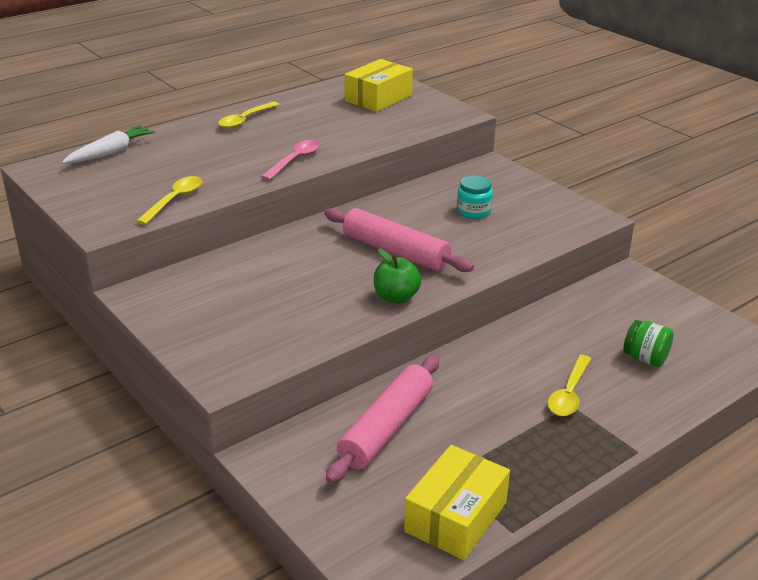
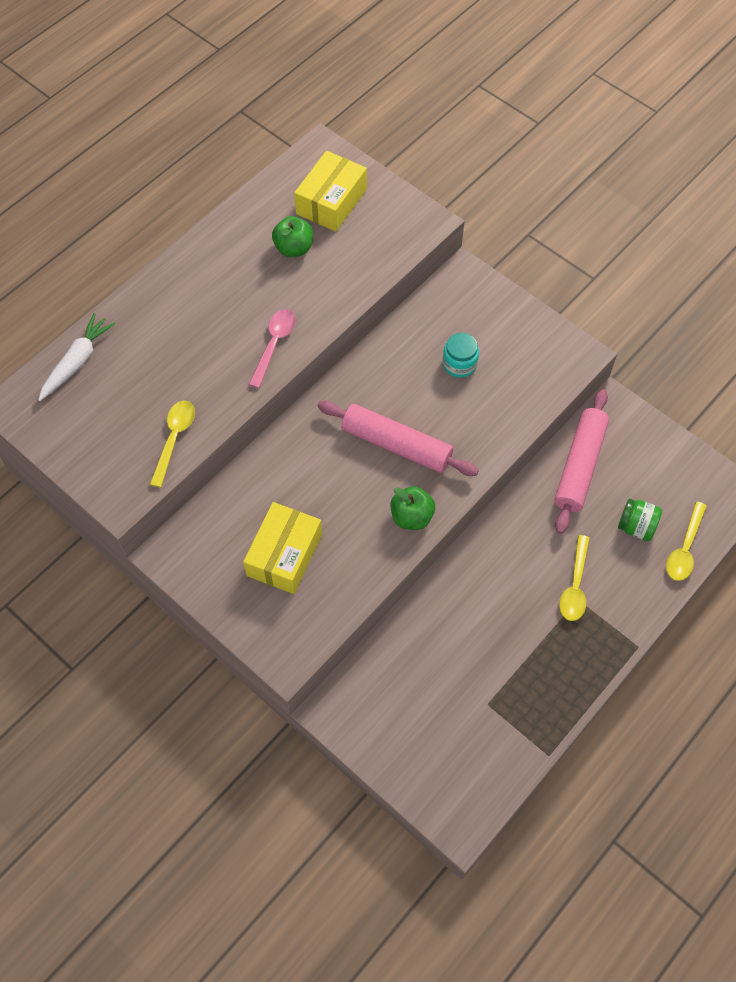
camera: 10 degrees left, 30 degrees up
yellow spoon [218,101,280,129] -> yellow spoon moved to [666,502,707,581]
pink rolling pin [326,355,439,484] -> pink rolling pin moved to [555,389,609,534]
yellow box [404,445,510,560] -> yellow box moved to [243,502,322,594]
none -> green apple [272,216,313,257]

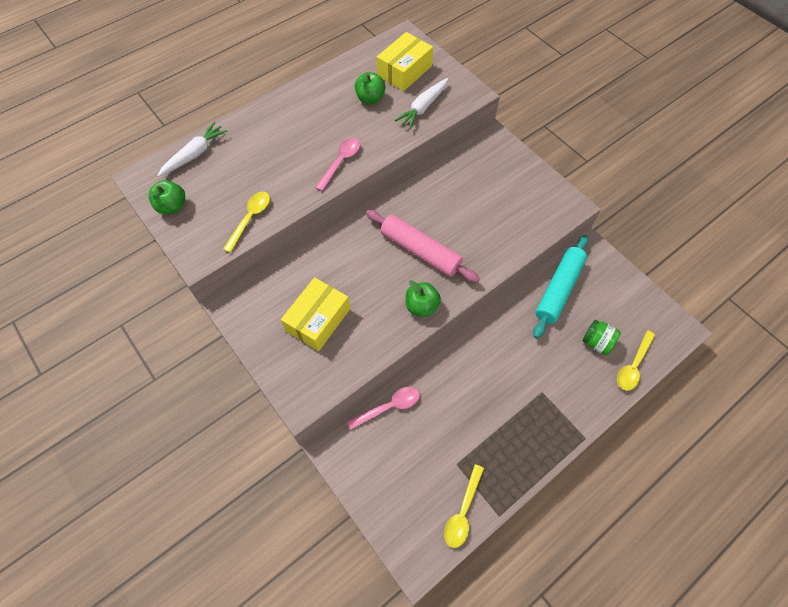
camera: 10 degrees right, 0 degrees up
turquoise jar [443,333,479,377] -> none
pink rolling pin [555,389,609,534] -> turquoise rolling pin [533,235,588,339]
yellow spoon [559,535,590,621] -> yellow spoon moved to [444,464,484,548]
none -> green apple [148,180,186,214]
none -> pink spoon [347,387,420,430]
none -> white carrot [395,78,448,129]

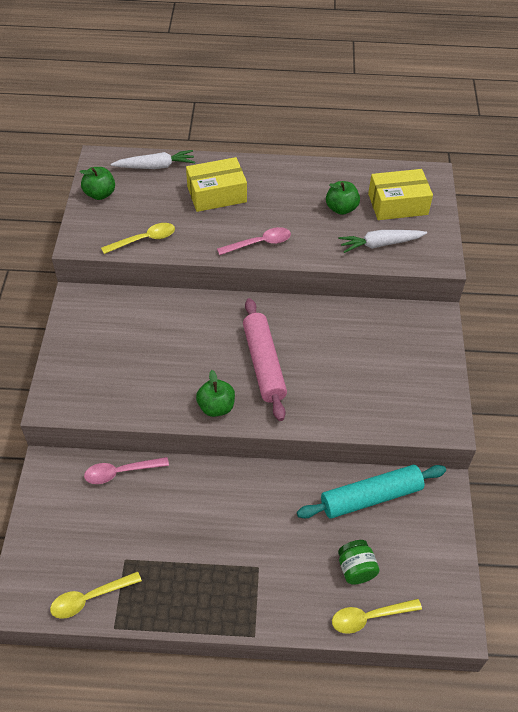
camera: 40 degrees right, 10 degrees down
yellow box [281,277,350,351] -> yellow box moved to [186,157,247,212]
pink spoon [347,387,420,430] -> pink spoon turned 150 degrees clockwise [84,457,169,484]

